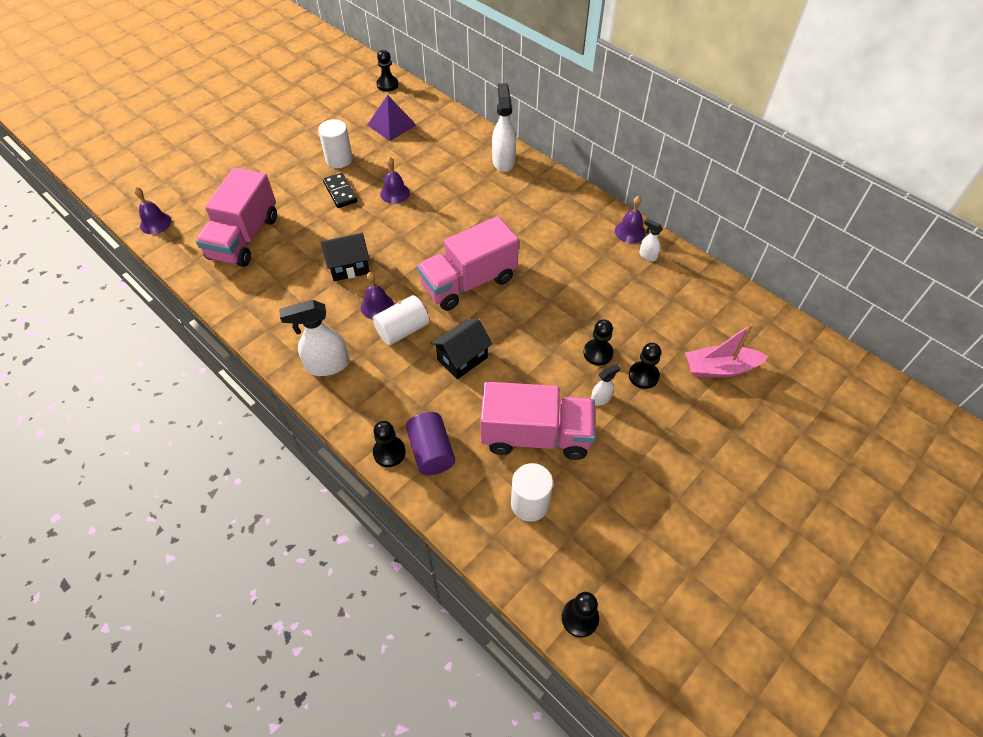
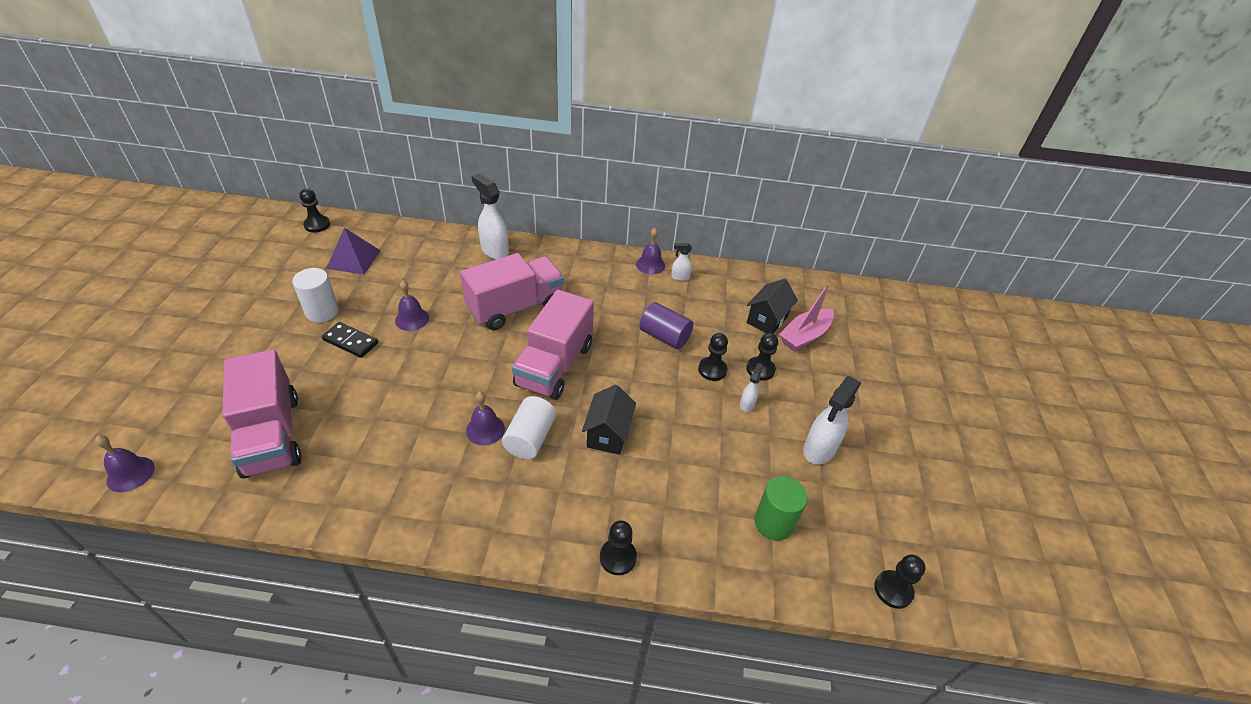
camera: 40 degrees left, 10 degrees down
white spray bottle [279,300,349,376] -> white spray bottle moved to [803,376,861,464]
black house [321,233,370,281] -> black house moved to [747,279,798,334]
purple cylinder [406,412,455,475] -> purple cylinder moved to [639,302,693,349]
pink truck [480,382,596,460] -> pink truck moved to [460,253,564,330]
white cylinder [511,463,553,522] -> green cylinder [754,476,808,541]

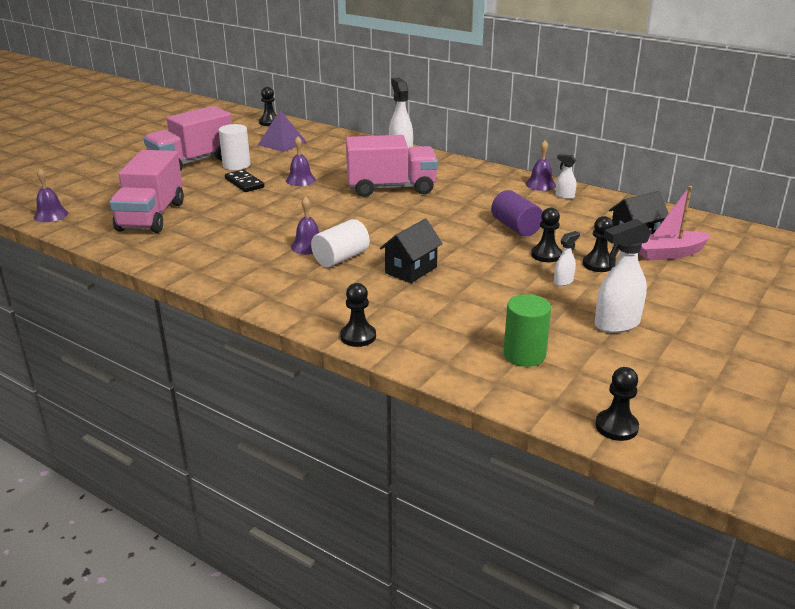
camera: 30 degrees right, 15 degrees down
pink truck [512,290,594,400] -> pink truck moved to [144,106,232,171]

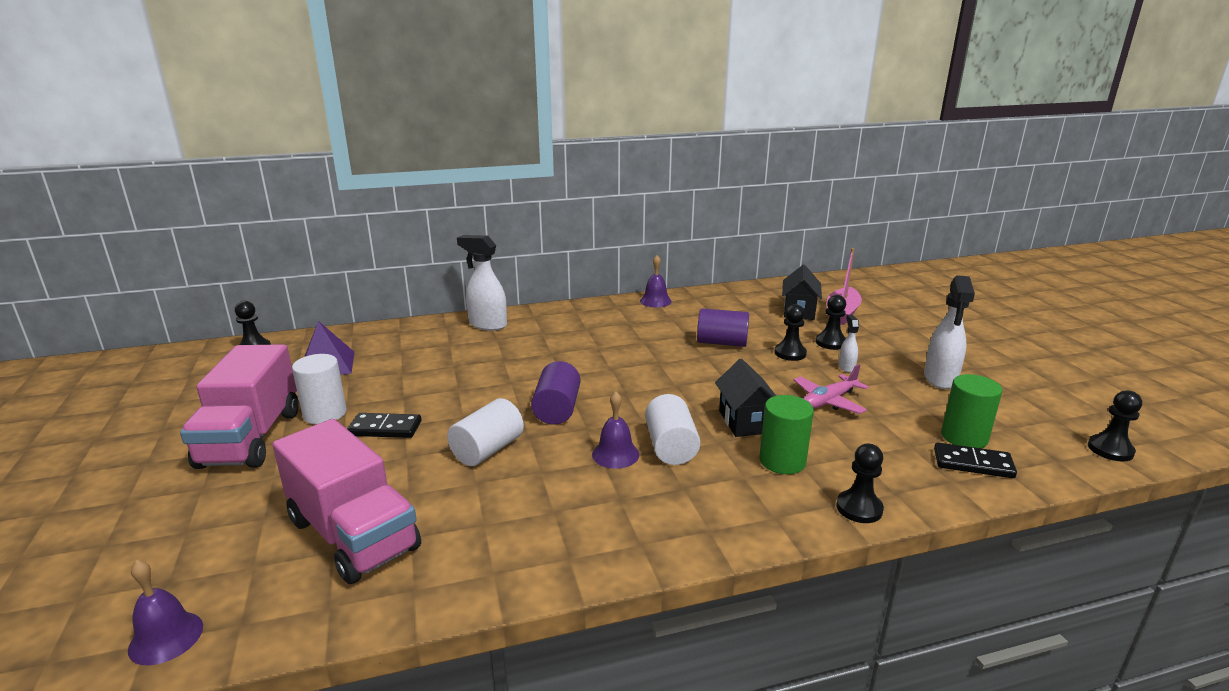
camera: 50 degrees left, 5 degrees down
purple bell [286,136,316,186] -> none
pink truck [346,135,438,197] -> none
white spray bottle [556,154,576,199] -> none
none -> white cylinder [447,398,524,466]
none -> purple cylinder [531,361,581,425]
none -> green cylinder [759,395,814,474]
none -> pink plane [794,364,869,414]
none -> black domino [934,442,1017,478]

